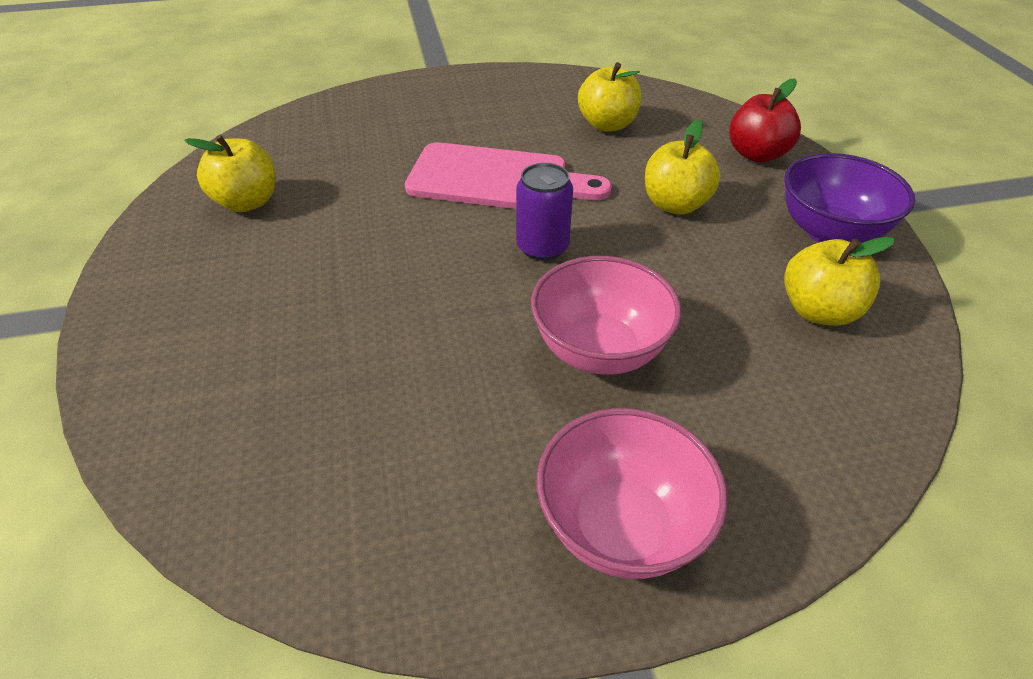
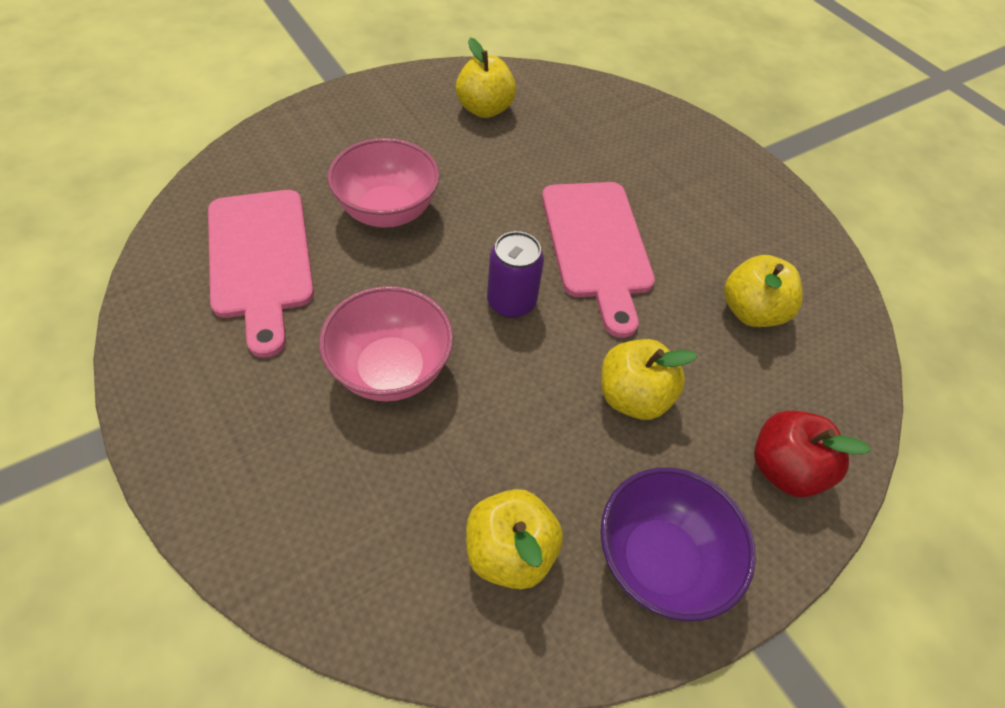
camera: 65 degrees right, 10 degrees up
pink bowl [537,408,728,579] -> pink bowl moved to [328,138,440,228]
none -> pink cutting board [208,190,314,358]

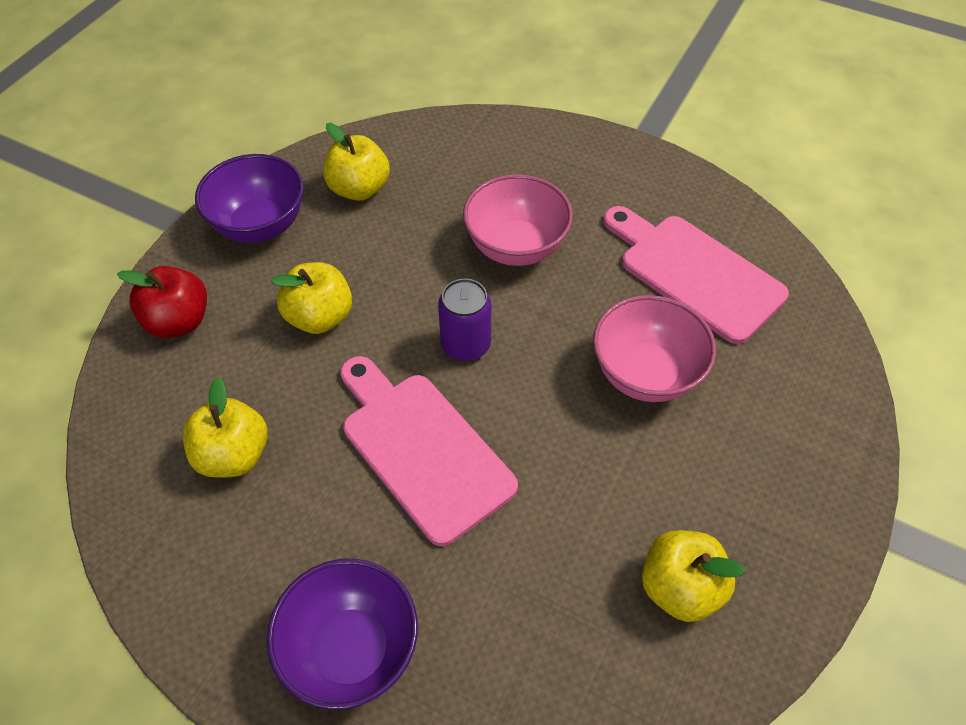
camera: 155 degrees right, 0 degrees up
none -> purple bowl [267,558,418,710]

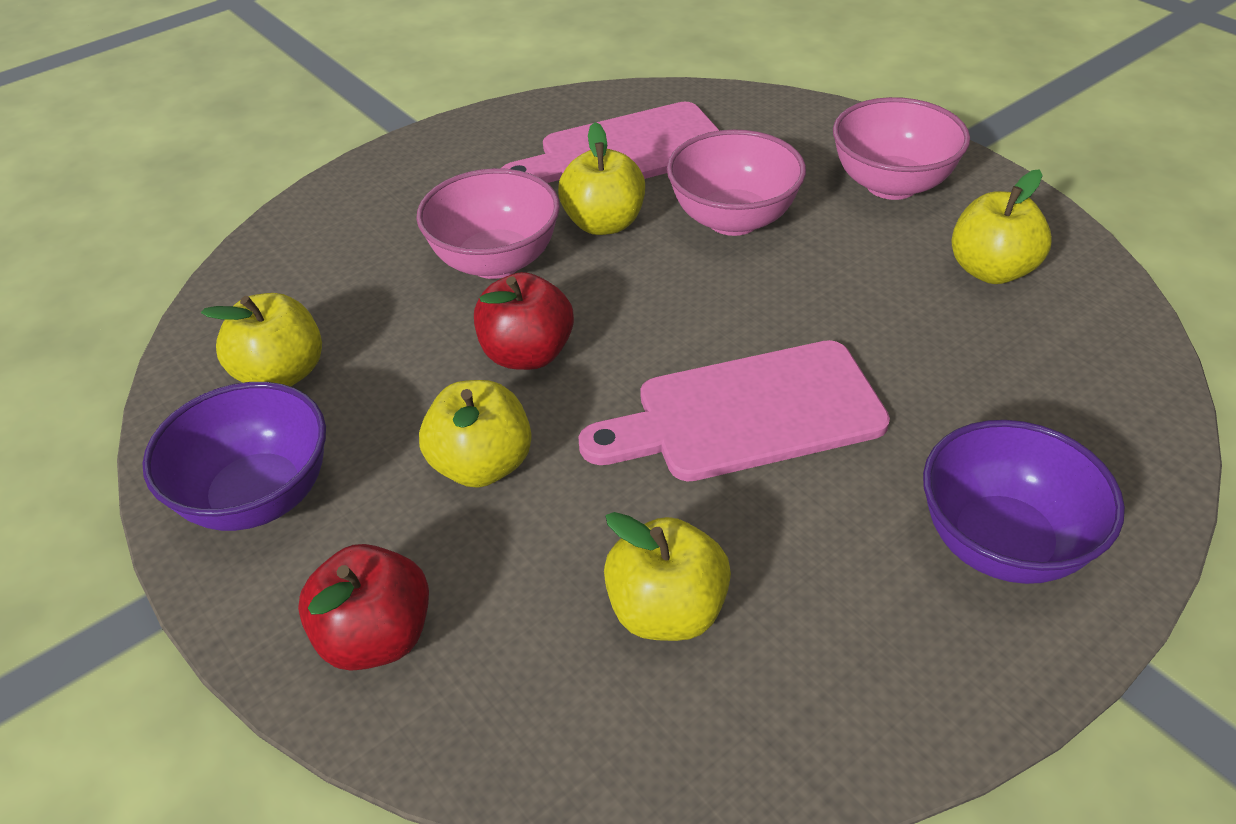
camera: 65 degrees left, 10 degrees down
purple can [438,279,491,361] -> none
none -> red apple [474,272,574,370]
none -> yellow apple [558,122,645,235]
none -> pink bowl [833,97,970,200]

